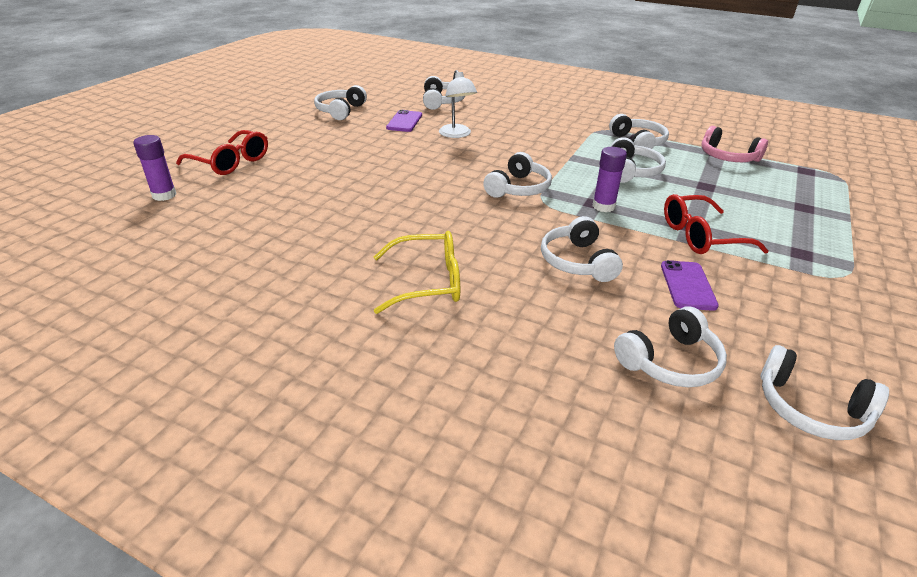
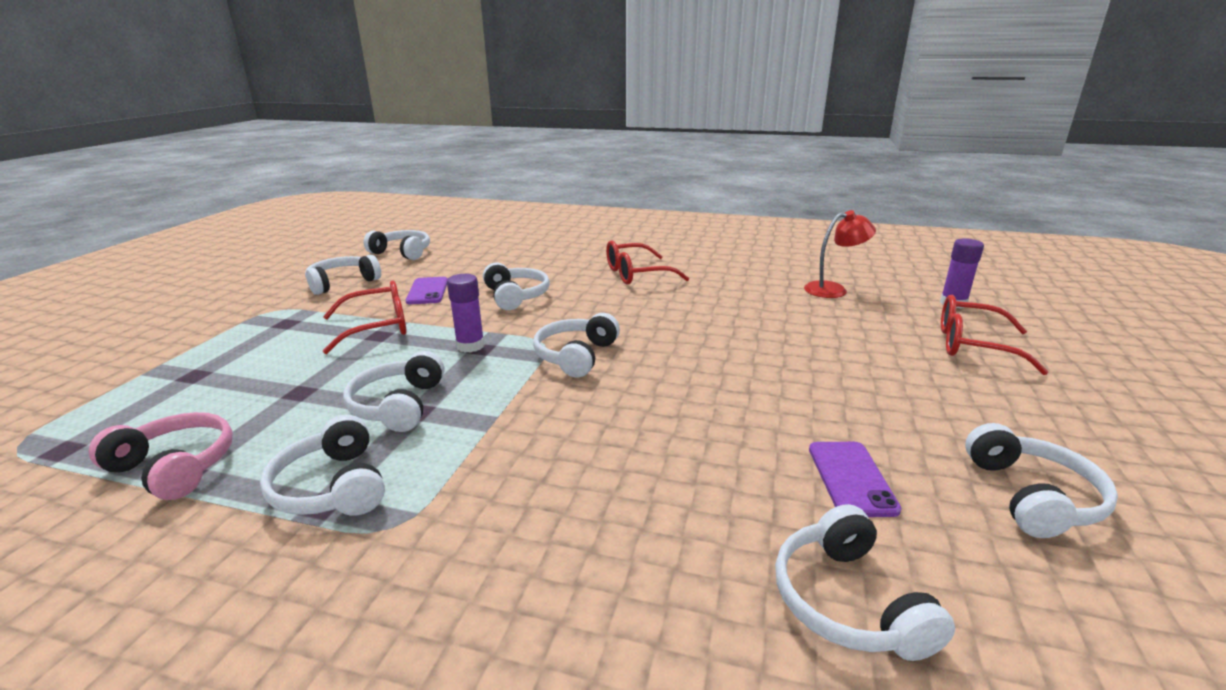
camera: 170 degrees right, 10 degrees down
yellow glasses [374,231,460,314] -> red glasses [606,240,689,285]
white lamp [439,70,477,138] -> none
white headphones [614,306,727,387] -> white headphones moved to [305,255,381,295]
none -> red lamp [804,210,876,298]

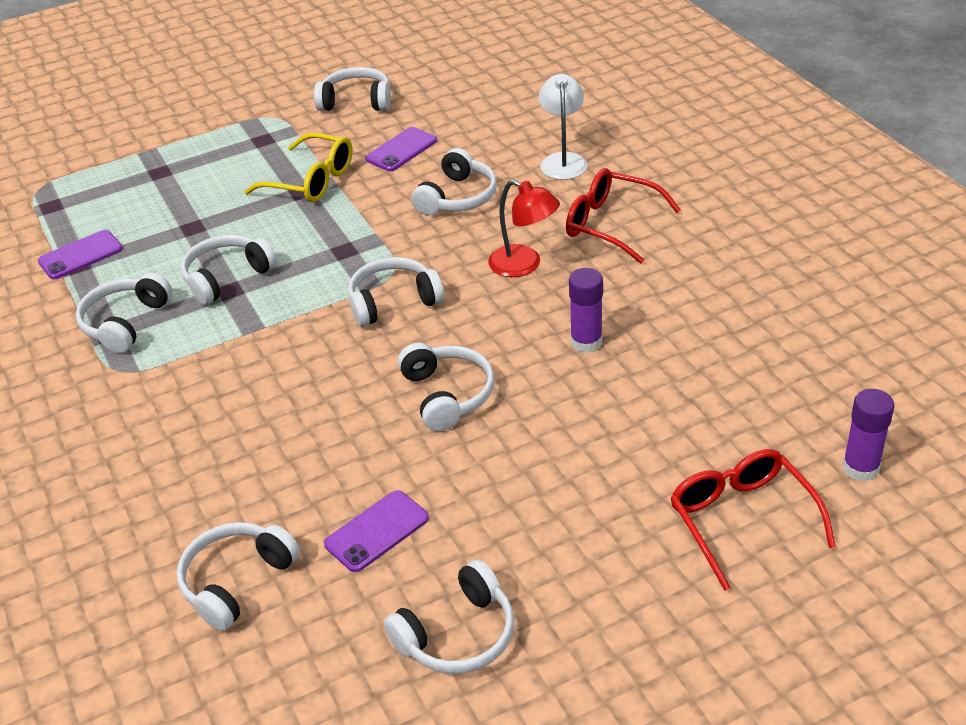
camera: 50 degrees right, 15 degrees up
pink headphones [89,412,233,500] -> purple phone [38,230,123,280]
red glasses [323,281,407,354] -> yellow glasses [244,133,353,202]
white headphones [363,230,430,260] -> white headphones moved to [398,343,495,431]
purple glue stick [447,274,485,353] -> purple glue stick moved to [569,268,603,353]
red lamp [804,210,876,298] -> red lamp moved to [488,180,560,277]
none -> white lamp [539,74,588,180]

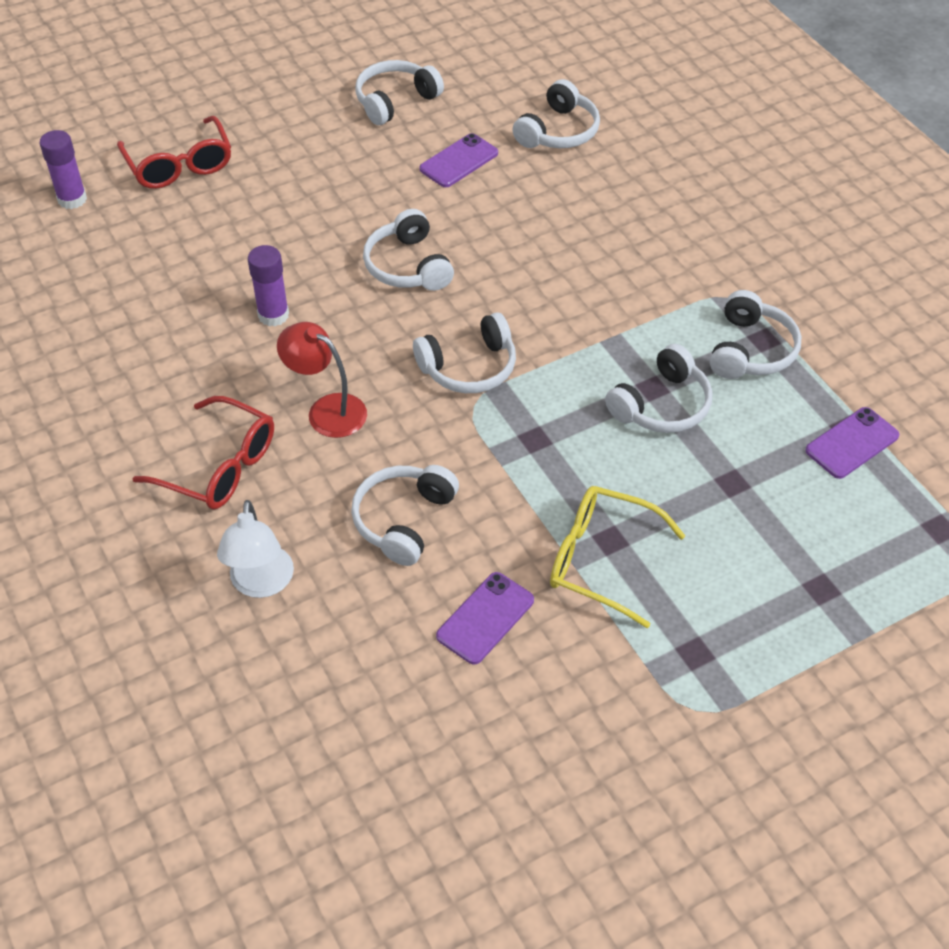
camera: 175 degrees right, 10 degrees up
white headphones [314,67,391,111] -> none

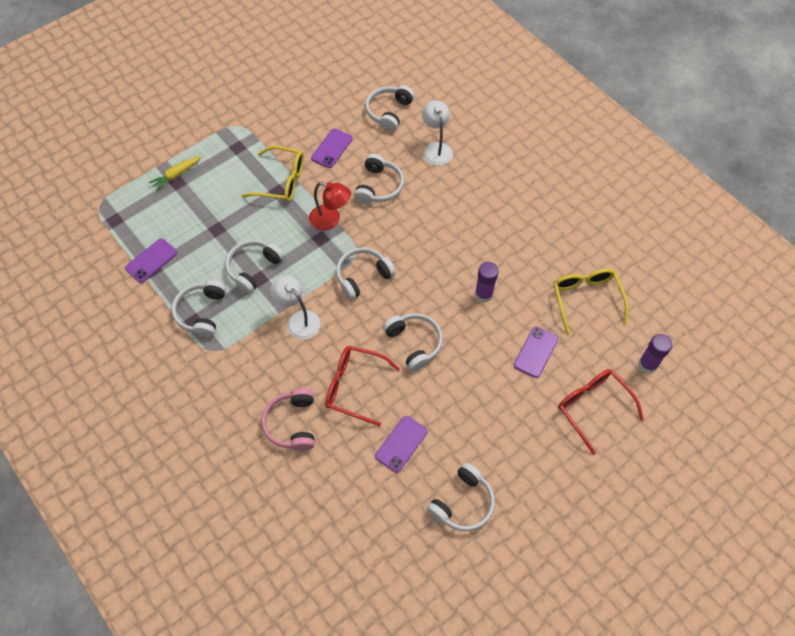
camera: 170 degrees right, 10 degrees up
red glasses [132,396,274,510] -> red glasses moved to [325,346,400,426]
red lamp [277,322,367,438] -> red lamp moved to [309,182,351,230]
white headphones [512,79,600,148] -> white headphones moved to [365,85,414,132]
none -> yellow carrot [149,156,201,191]
none -> pink headphones [261,388,314,451]
none -> white lamp [270,275,321,339]
none -> purple phone [514,326,558,378]
none -> yellow glasses [553,269,628,335]

